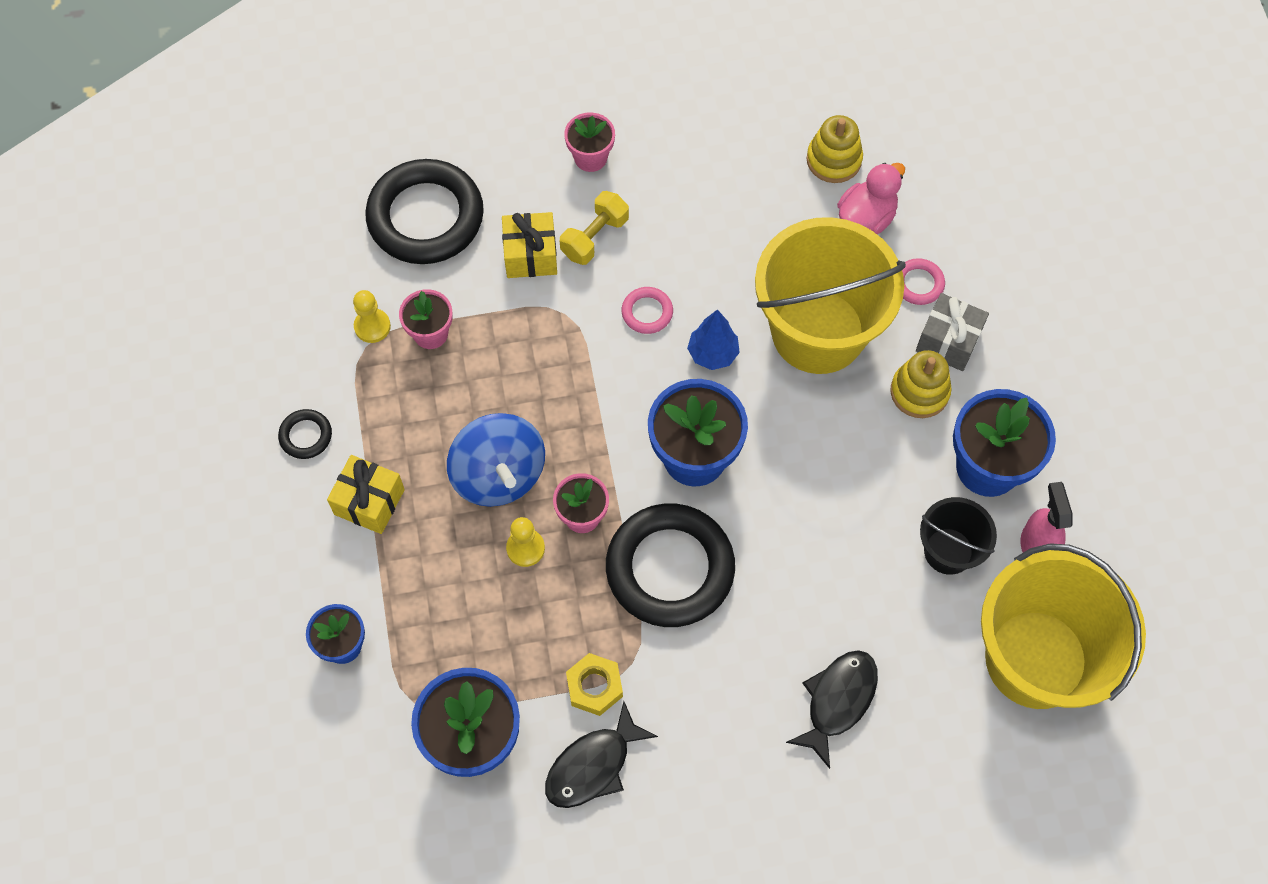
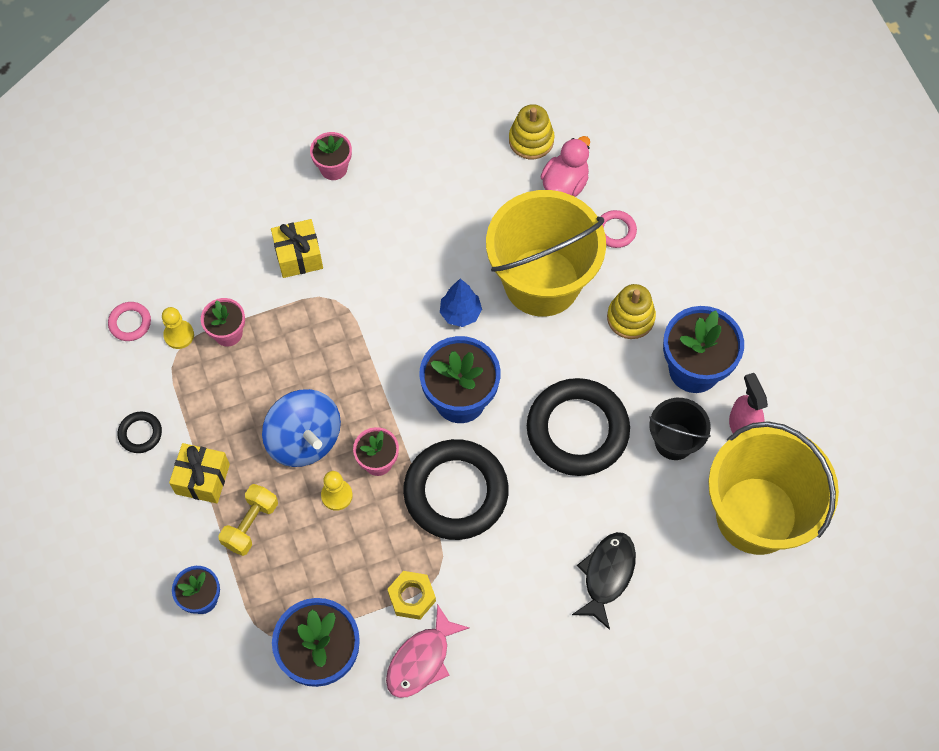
camera: 10 degrees left, 0 degrees up
black ring [365,159,484,264] -> black ring moved to [527,378,630,476]
black fish [545,701,658,808] -> pink fish [386,604,469,698]
yellow dumbbell [560,191,629,265] -> yellow dumbbell moved to [218,484,278,556]
pink ring [622,287,673,334] -> pink ring moved to [108,302,151,341]
grey gift [916,293,989,371] -> none

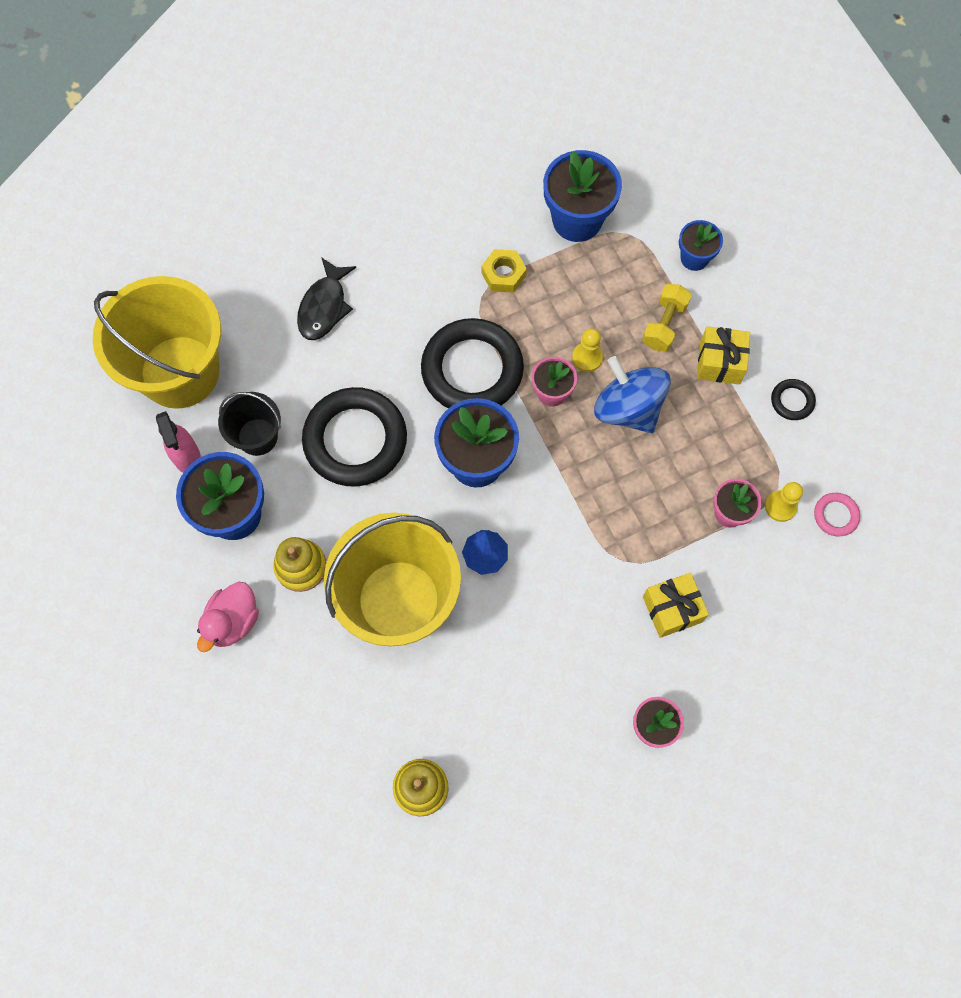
camera: 175 degrees right, 5 degrees up
pink fish [386,604,469,698] -> none
pink duck [540,136,590,197] -> pink duck moved to [197,582,259,652]
pink ring [600,210,637,248] -> none

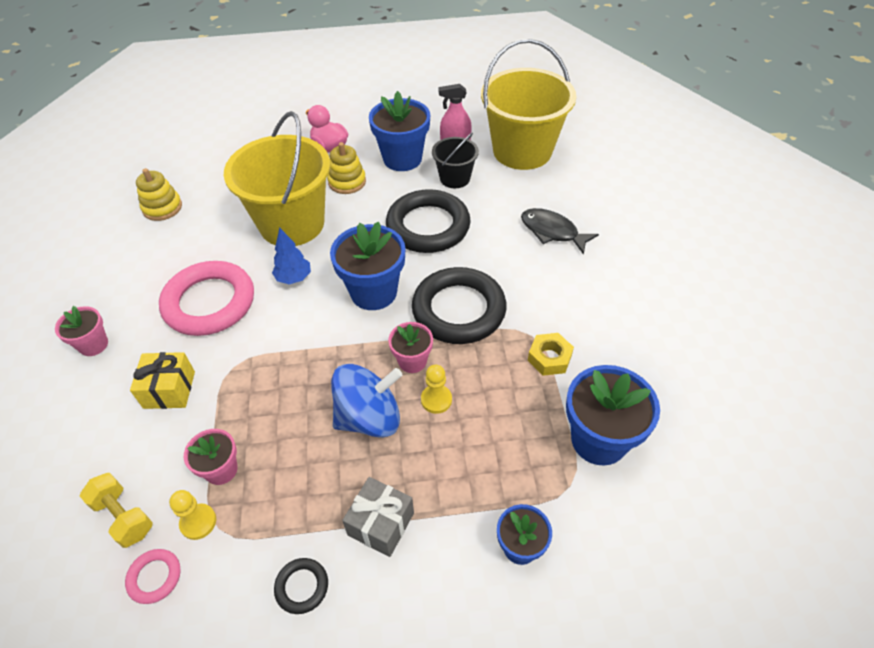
camera: 110 degrees right, 20 degrees down
yellow dumbbell [642,284,692,351] -> yellow dumbbell moved to [80,473,153,548]
yellow gift [697,326,750,384] -> grey gift [342,477,414,557]
none -> pink ring [159,261,254,336]

